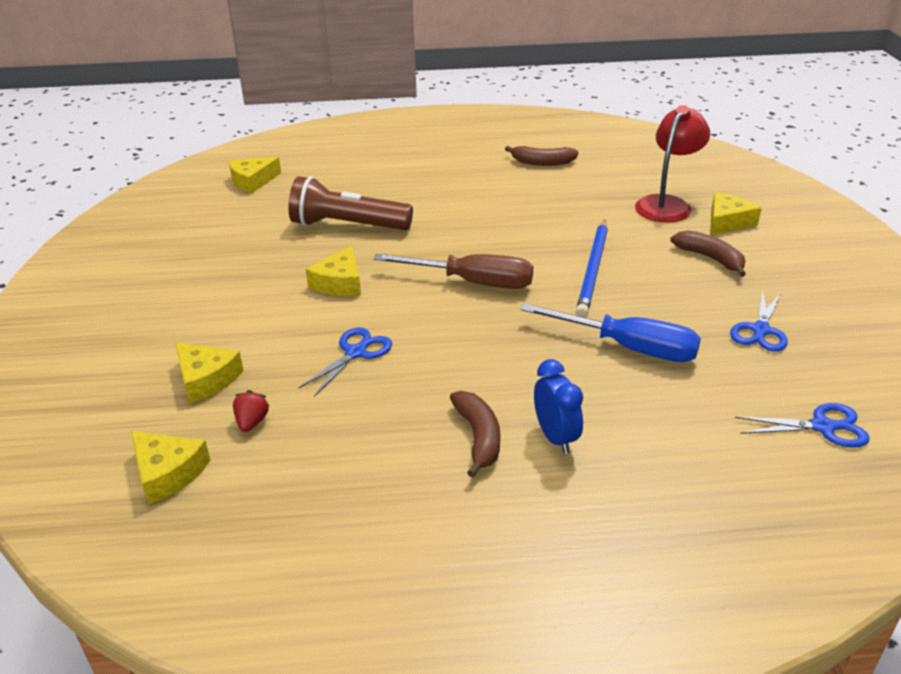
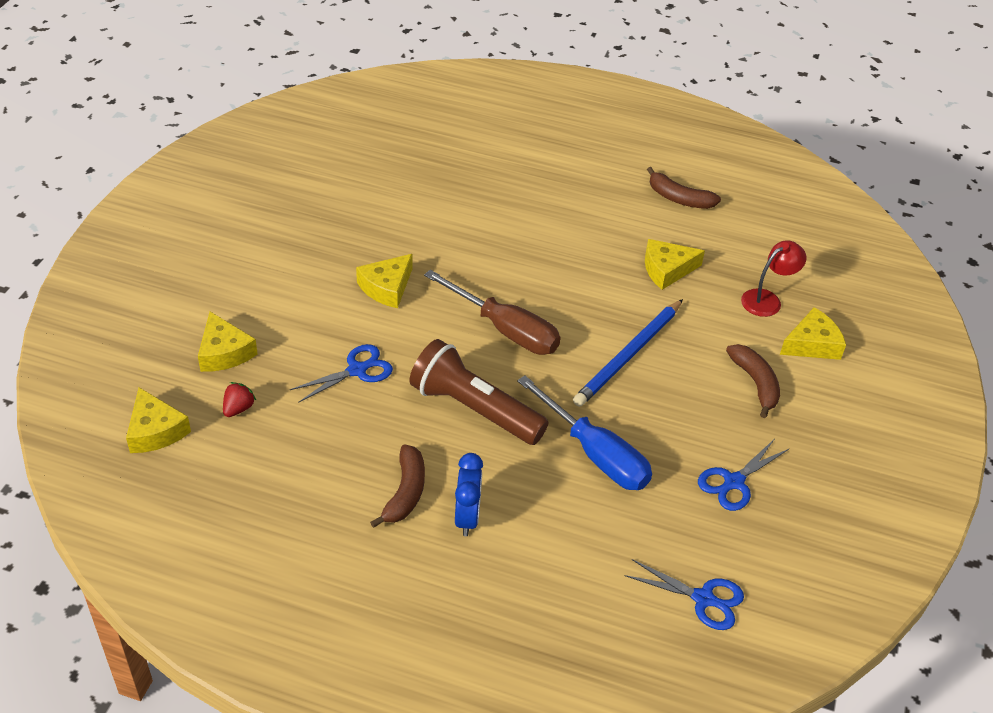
camera: 20 degrees right, 10 degrees up
yellow cheese [229,157,281,193] -> yellow cheese moved to [645,239,705,290]
brown flashlight [288,176,413,230] -> brown flashlight moved to [410,339,549,445]
red lamp [635,105,710,223] -> red lamp [741,240,806,317], size x0.65

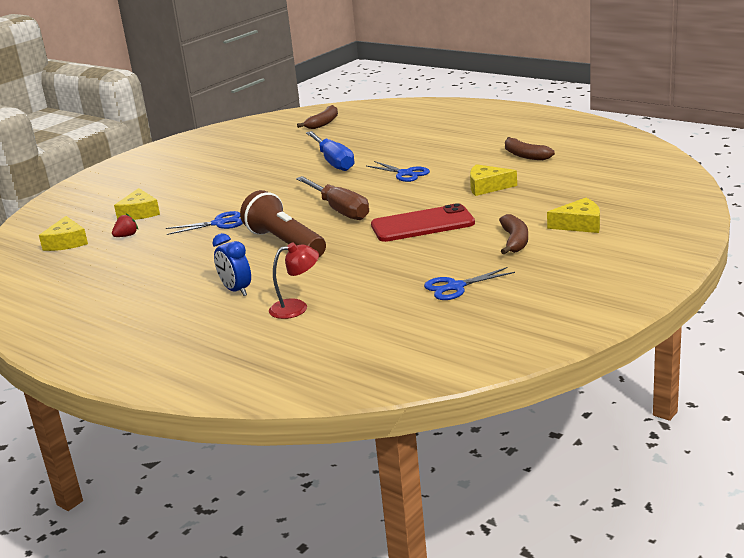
camera: 25 degrees right, 20 degrees down
yellow cheese [356,254,412,308] -> none
brown banana [370,444,425,528] -> brown banana moved to [297,105,338,129]
blue clock [455,453,483,536] -> blue clock turned 120 degrees clockwise [213,233,251,296]
blue screwdriver [517,376,652,490] -> blue screwdriver moved to [306,131,355,171]
blue pencil [573,299,683,407] -> red phone [371,203,475,242]
blue scissors [625,559,744,630] -> blue scissors moved to [367,161,430,182]
red lamp [741,240,806,317] -> red lamp moved to [269,243,319,319]

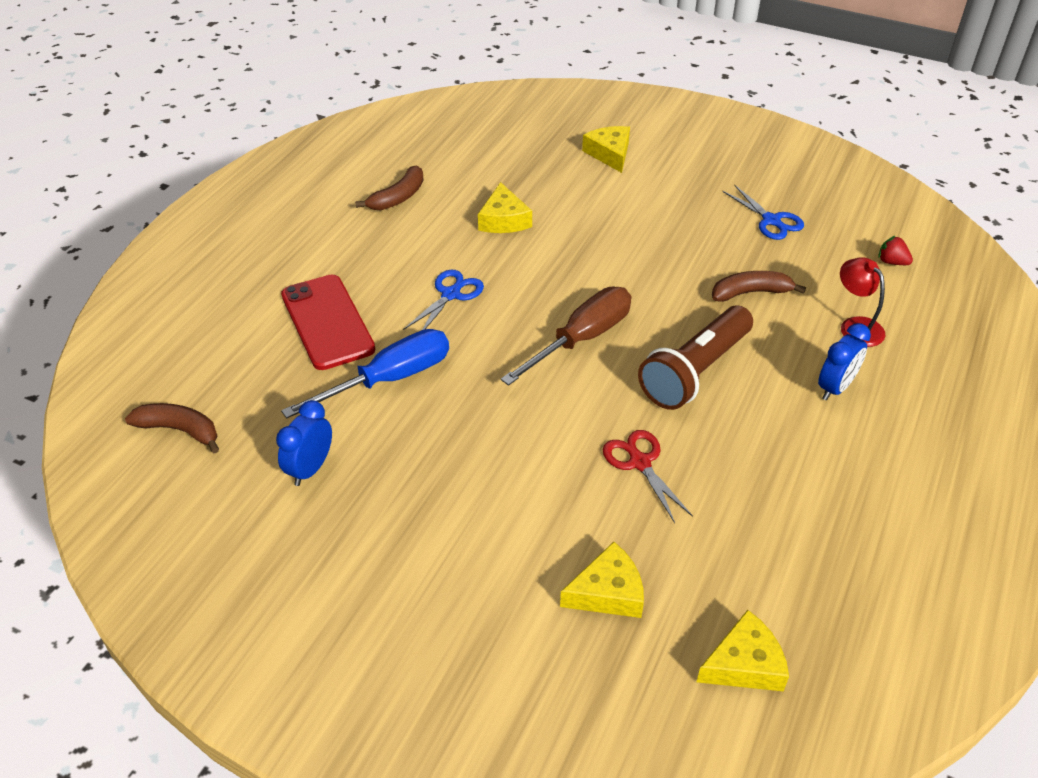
camera: 105 degrees left, 20 degrees up
red strawberry [112,214,138,237] -> red strawberry moved to [878,236,913,265]
blue scissors [166,211,243,235] -> red scissors [603,430,693,523]
red phone [371,203,475,242] -> red phone moved to [281,274,375,370]
brown banana [499,214,528,254] -> brown banana moved to [712,271,806,302]
none -> blue clock [276,400,332,486]

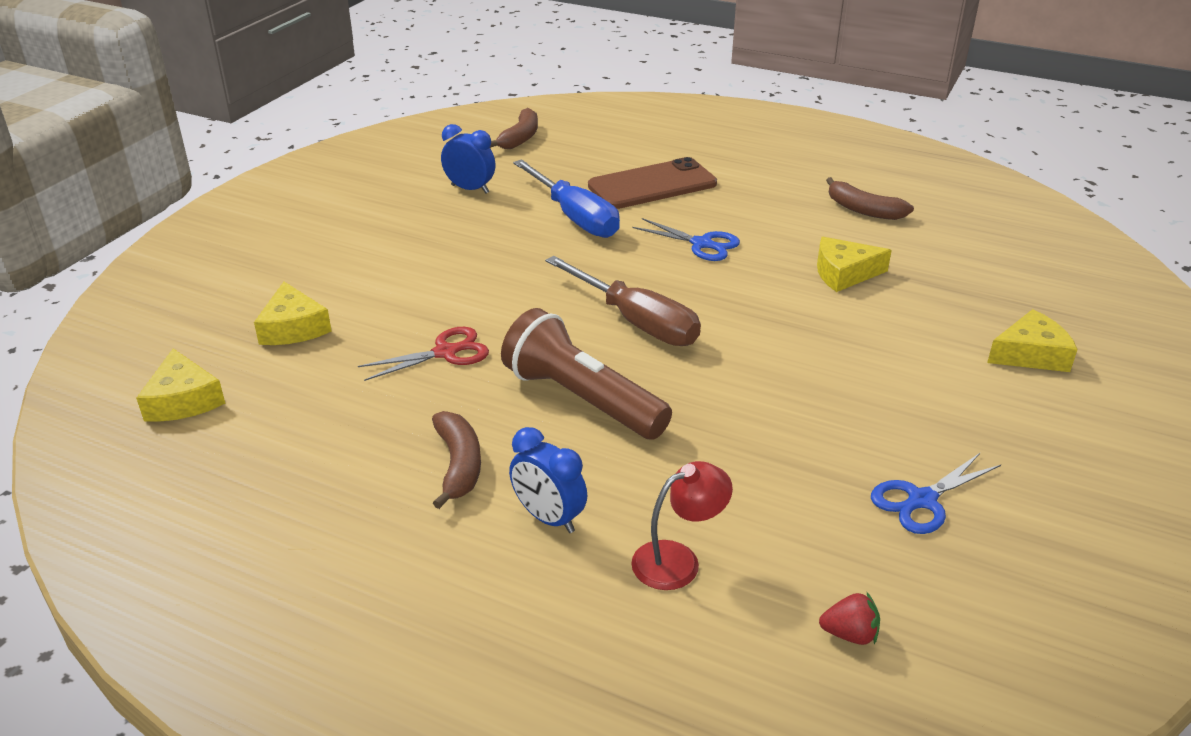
camera: 90 degrees right, 10 degrees down
red phone [281,274,375,370] -> brown phone [588,157,717,209]
brown banana [712,271,806,302] -> brown banana moved to [432,411,481,509]
red strawberry [878,236,913,265] -> red strawberry turned 60 degrees clockwise [819,591,880,645]

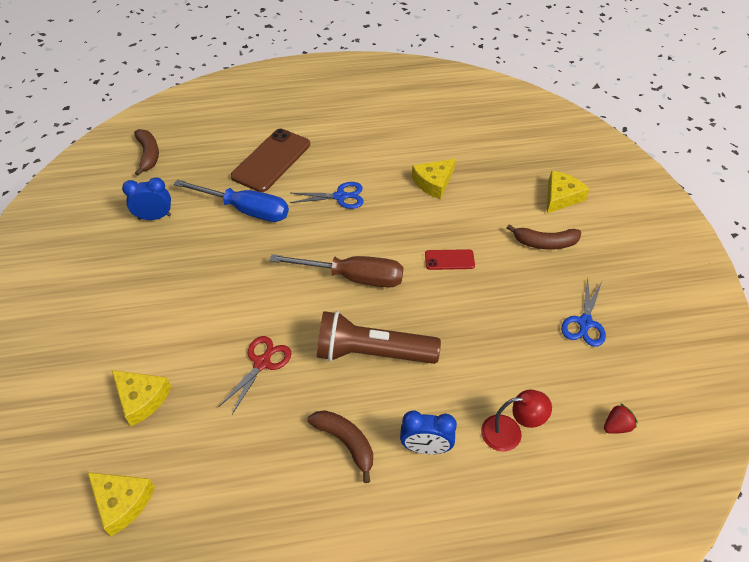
camera: 35 degrees left, 15 degrees up
red lamp [631,461,733,590] -> red lamp turned 60 degrees clockwise [481,390,552,452]
brown banana [826,177,914,220] -> brown banana moved to [507,224,581,250]
none -> red phone [425,249,475,270]

